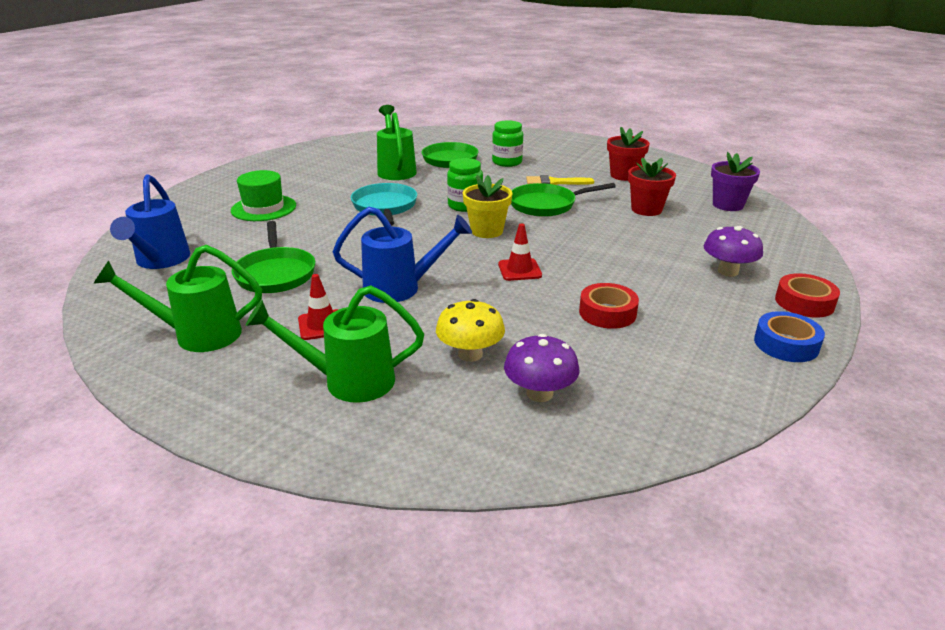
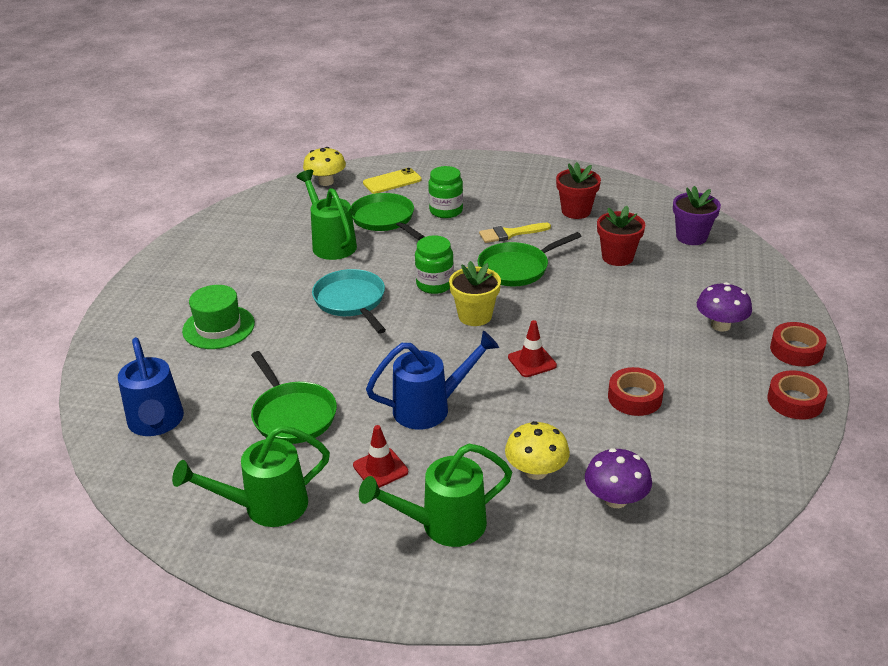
camera: 15 degrees left, 5 degrees up
blue tape [754,311,825,362] -> red tape [767,370,828,420]
none -> yellow mushroom [303,147,346,186]
none -> yellow phone [363,168,422,194]

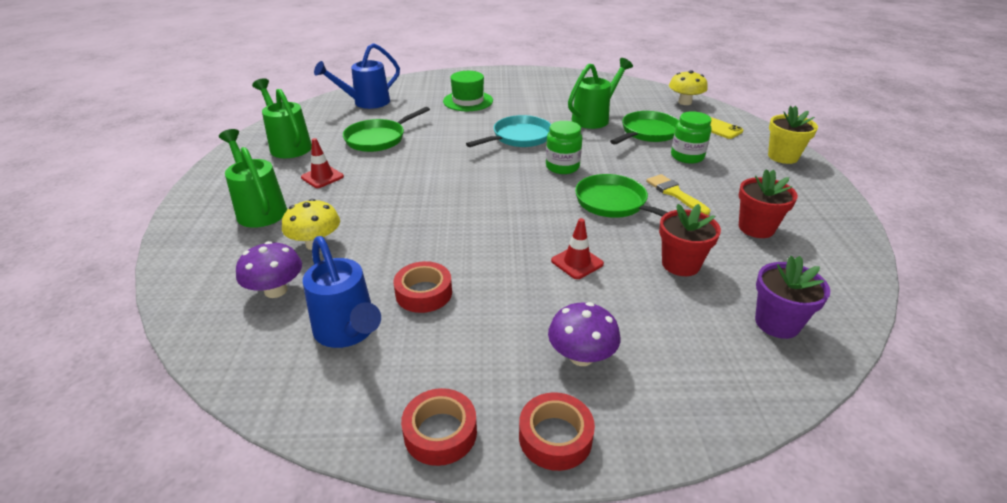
camera: 75 degrees right, 0 degrees up
blue watering can [366,331,499,429] -> blue watering can moved to [303,236,381,348]
yellow flower pot [449,261,501,326] -> yellow flower pot moved to [768,106,818,164]
red traffic cone [508,320,557,377] -> red traffic cone moved to [551,218,604,279]

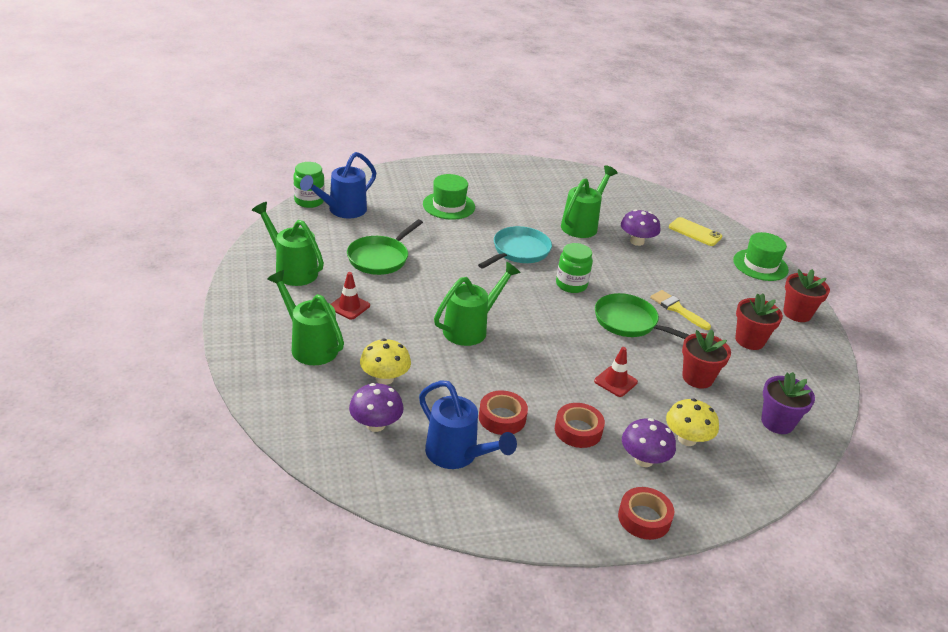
camera: 15 degrees left, 0 degrees up
red tape [401,388,477,466] -> red tape moved to [555,403,605,448]
green pan [610,111,679,145] -> purple mushroom [621,209,661,246]
yellow mushroom [669,70,708,105] -> yellow mushroom moved to [666,399,719,446]
green jar [671,111,711,164] -> green jar moved to [293,162,325,208]
yellow flower pot [768,106,818,164] -> green hat [733,232,789,281]
none -> green watering can [434,262,521,346]
none -> red flower pot [783,269,830,322]

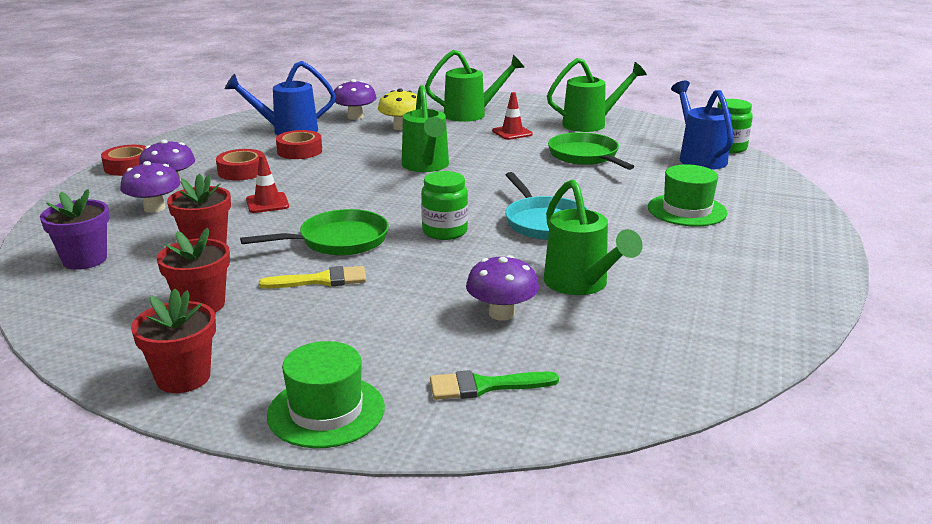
camera: 125 degrees right, 10 degrees down
yellow mushroom [666,399,719,446] -> purple mushroom [120,161,181,213]
yellow phone [669,217,722,246] -> green brush [430,370,559,400]

